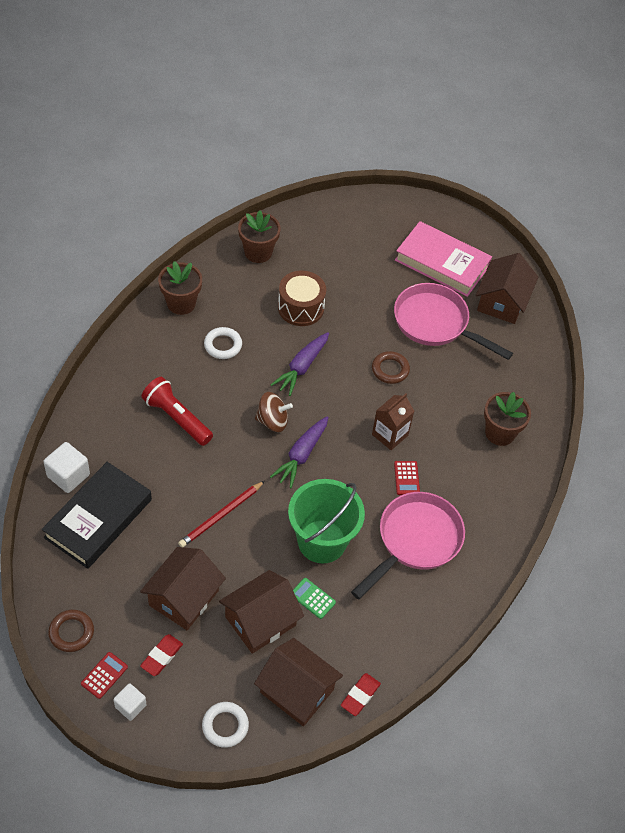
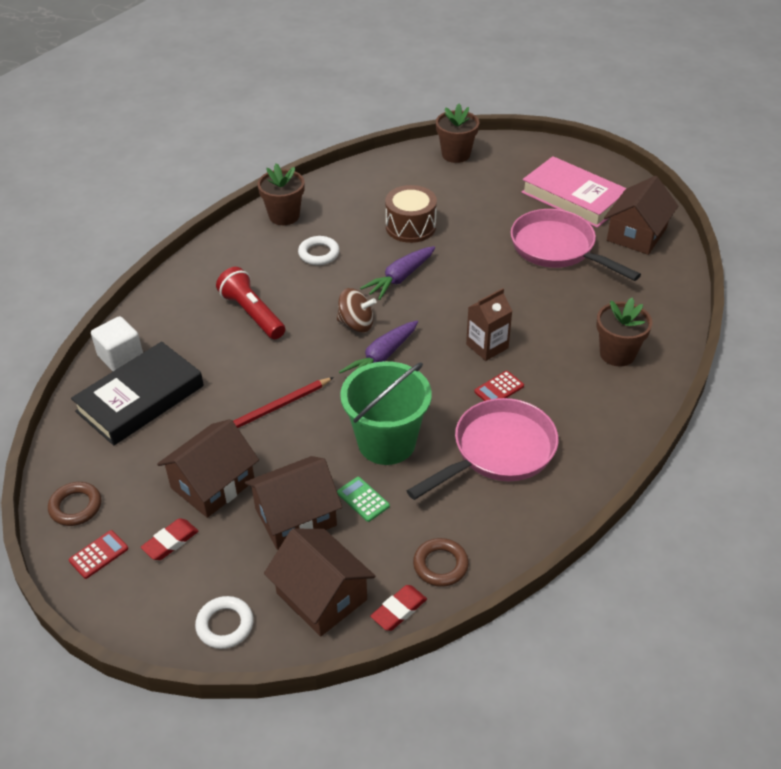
camera: 15 degrees right, 10 degrees down
white cube [113,683,147,721] -> none
brown flower pot [238,210,281,263] -> brown flower pot moved to [436,104,479,163]
brown ring [372,351,410,384] -> brown ring moved to [413,538,469,587]
red calculator [394,461,420,495] -> red calculator turned 45 degrees clockwise [474,371,524,401]

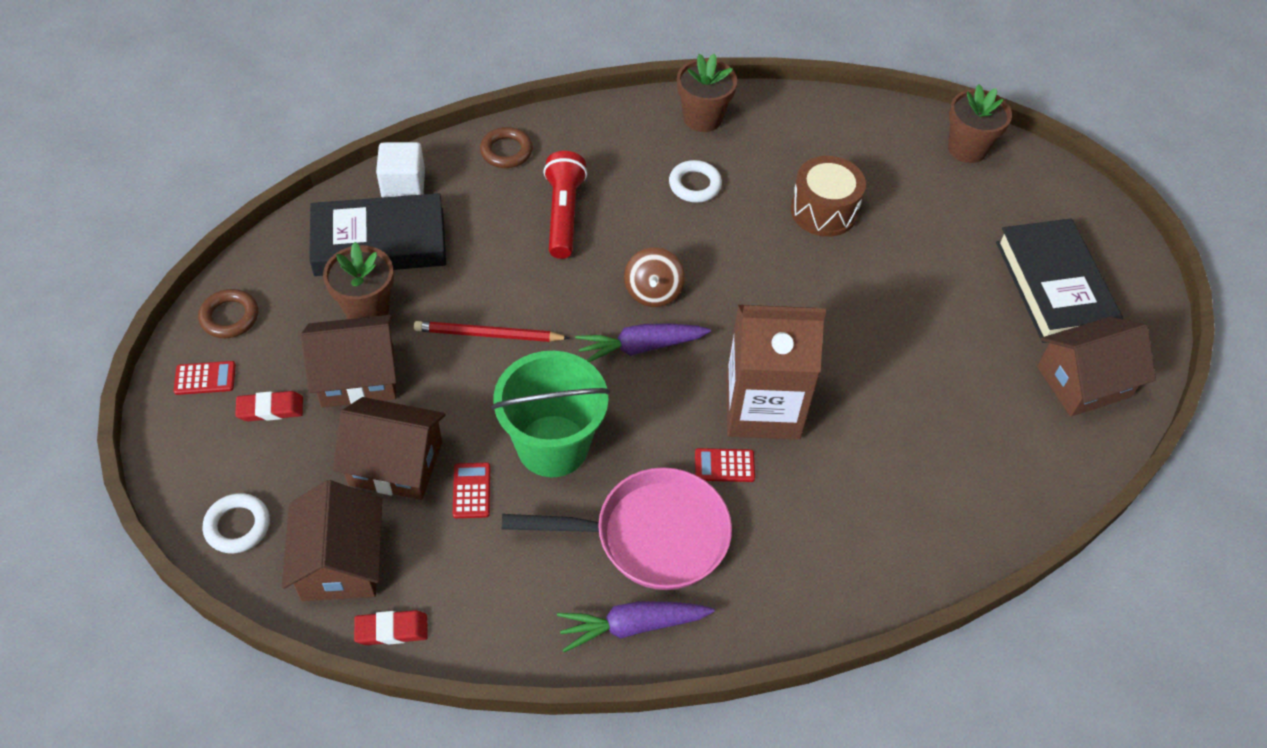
camera: 35 degrees right, 10 degrees up
brown spinning top [337,288,377,332] -> brown spinning top turned 45 degrees clockwise [624,247,685,307]
green calculator [337,477,390,522] -> red calculator [453,463,490,518]
purple carrot [360,246,435,300] -> purple carrot moved to [557,602,715,652]
brown ring [413,538,469,587] -> brown ring moved to [480,127,533,168]
brown carton [466,288,512,361] -> brown carton [726,305,826,440], size x1.81
pink pan [511,209,641,281] -> none
pink book [521,156,627,228] -> black book [996,218,1123,343]
brown flower pot [597,298,652,366] -> brown flower pot moved to [323,242,394,319]

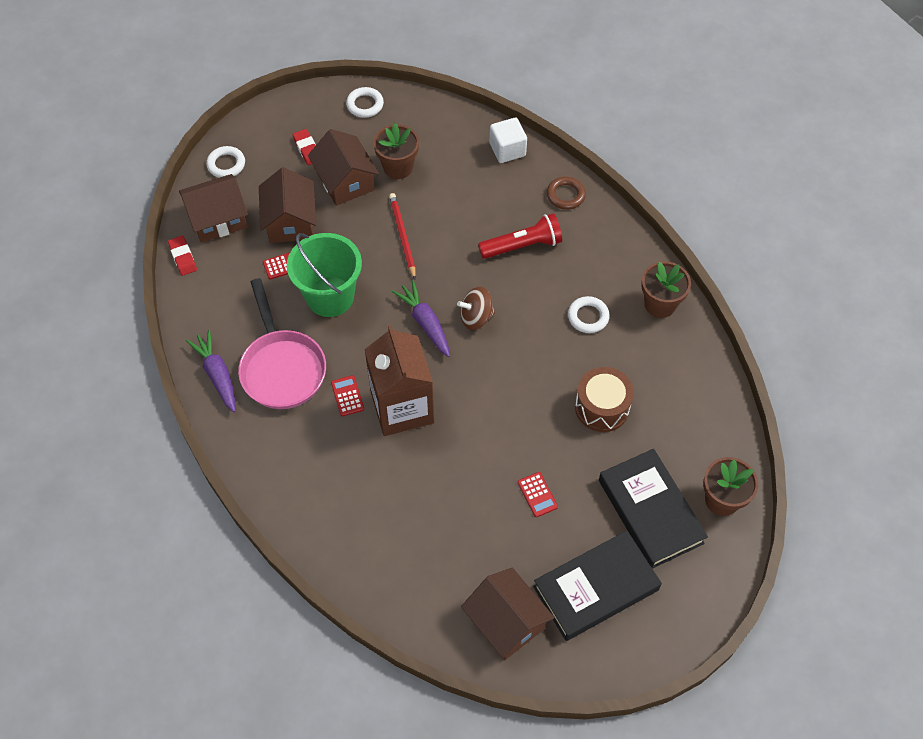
camera: 75 degrees right, 5 degrees up
red calculator [174,361,236,395] -> red calculator moved to [518,472,558,517]
brown ring [198,289,258,338] -> white ring [346,87,384,118]
black book [309,193,446,276] -> black book moved to [599,449,708,569]

